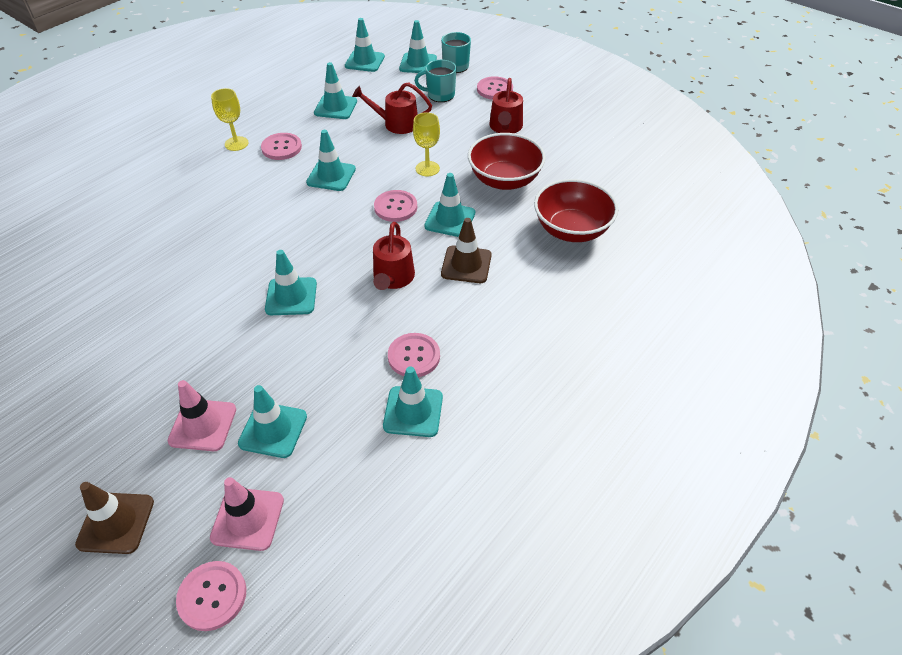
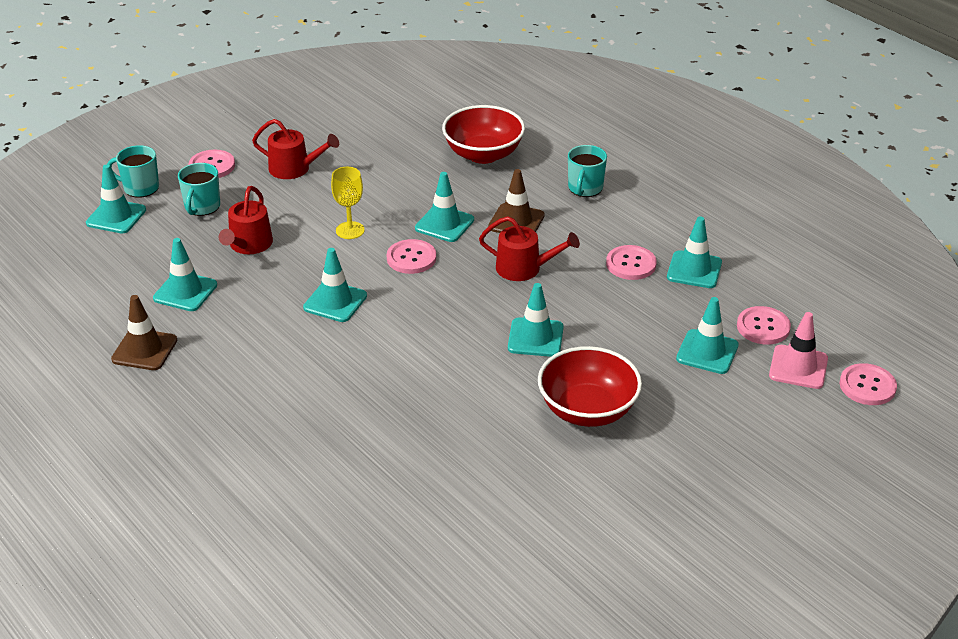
camera: 80 degrees left, 10 degrees down
brown traffic cone [75,482,154,554] -> brown traffic cone moved to [111,295,177,370]
pink traffic cone [168,380,236,451] -> none
yellow goblet [211,88,249,151] -> none
pink button [261,133,302,160] -> pink button moved to [737,306,791,344]
turquoise traffic cone [345,18,385,72] -> none
red bowl [468,133,546,190] -> red bowl moved to [538,346,642,427]
none -> turquoise mug [568,145,607,197]

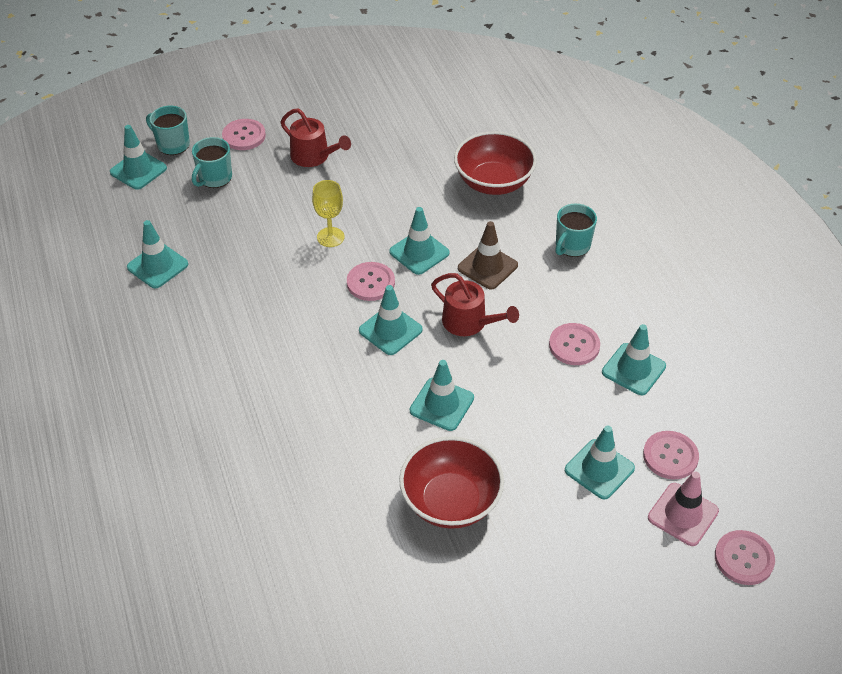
camera: 20 degrees right, 10 degrees up
brown traffic cone [111,295,177,370] -> none
red watering can [219,186,273,254] -> none
turquoise traffic cone [303,248,367,322] -> turquoise traffic cone moved to [359,285,423,355]

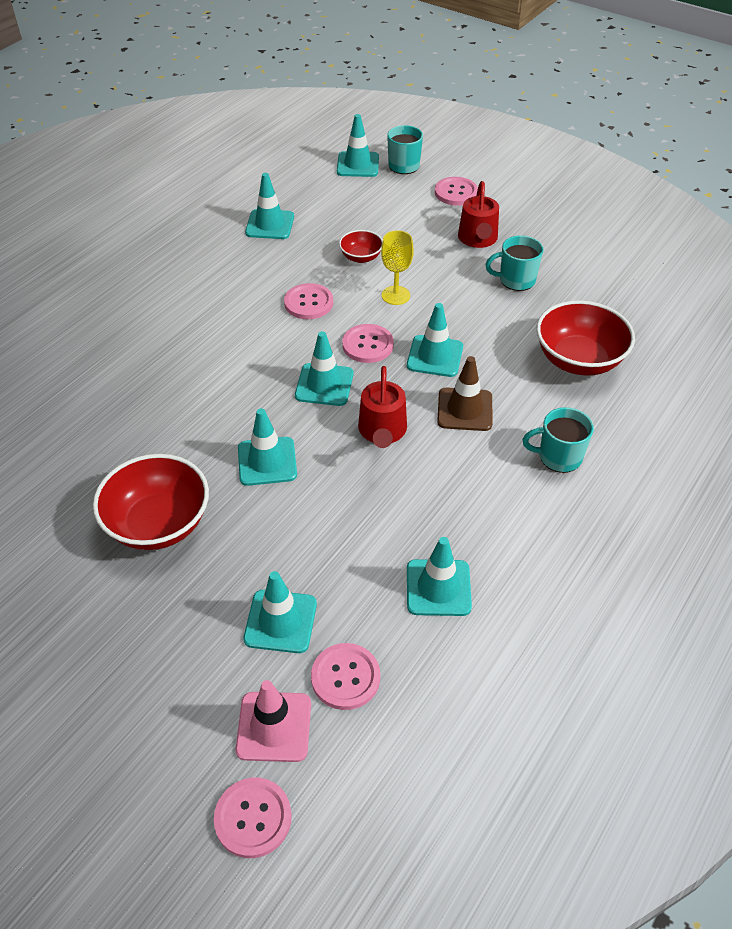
camera: 55 degrees right, 0 degrees up
turquoise mug [192,137,232,188] -> turquoise mug moved to [485,235,543,291]
pink button [549,323,600,365] -> pink button moved to [284,283,333,319]
none -> red bowl [339,230,383,263]

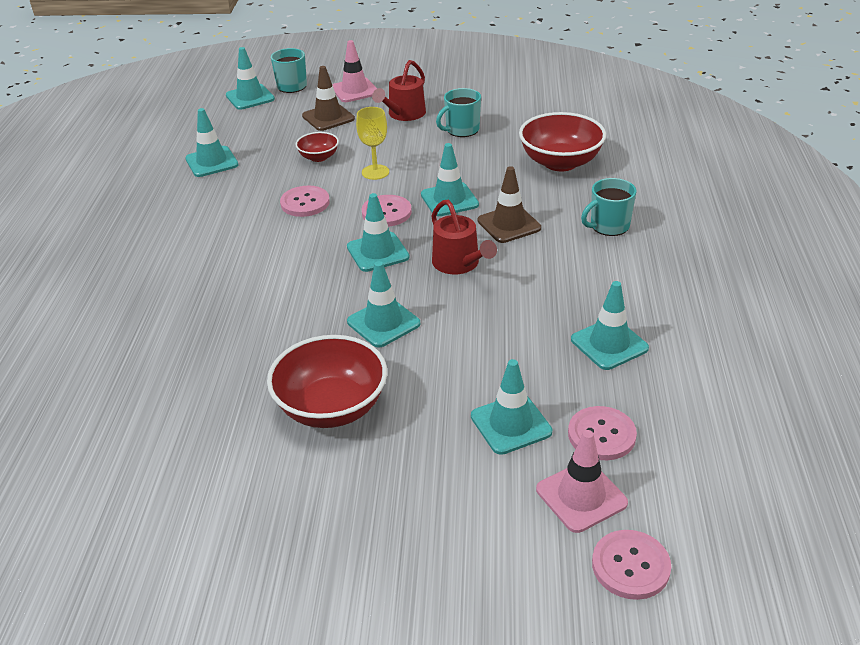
camera: 30 degrees left, 10 degrees down
pink button [435,177,478,206] -> pink traffic cone [332,40,377,102]
red watering can [458,181,499,248] -> red watering can turned 60 degrees clockwise [372,60,426,121]
none -> brown traffic cone [302,66,355,131]

